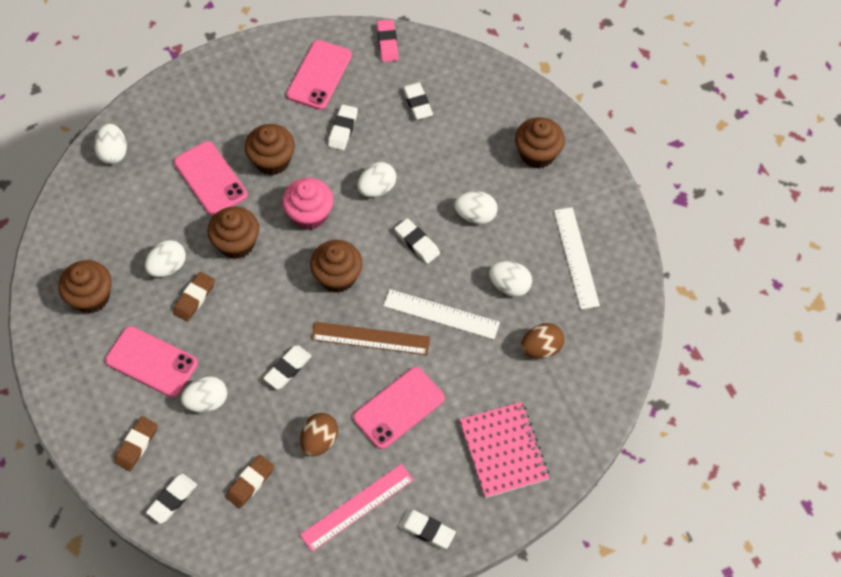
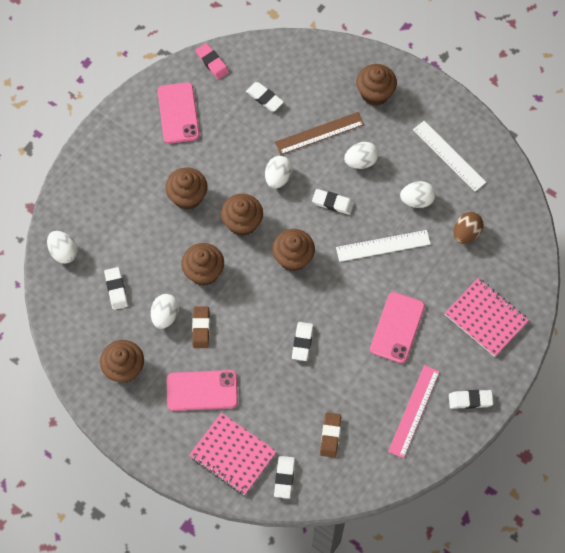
camera: 30 degrees left, 5 degrees up
brown eraser [114,416,157,471] -> pink notebook [190,413,277,495]
pink phone [174,141,248,216] -> none
white egg [181,376,227,412] -> none
pink cupcake [282,178,333,230] -> brown cupcake [221,194,263,236]
brown egg [300,413,338,457] -> none
brown ruler [311,322,430,355] -> brown ruler moved to [275,112,364,155]
white eraser [328,105,358,150] -> white eraser moved to [104,267,128,310]

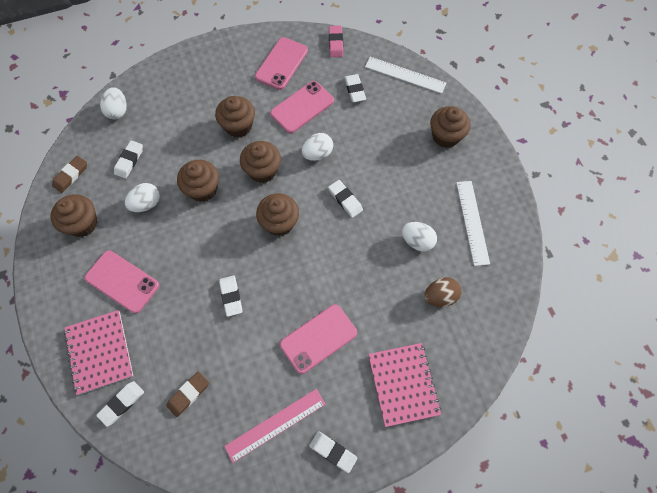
camera: 35 degrees right, 0 degrees up
brown eraser [192,306,210,348] -> brown eraser moved to [52,156,87,193]
brown ruler [275,112,364,155] -> none
white eraser [292,322,314,361] -> white eraser turned 60 degrees counterclockwise [219,275,242,317]
white ruler [336,230,431,262] -> white ruler moved to [365,57,446,94]
white egg [344,142,378,169] -> none
none -> pink phone [270,81,334,133]

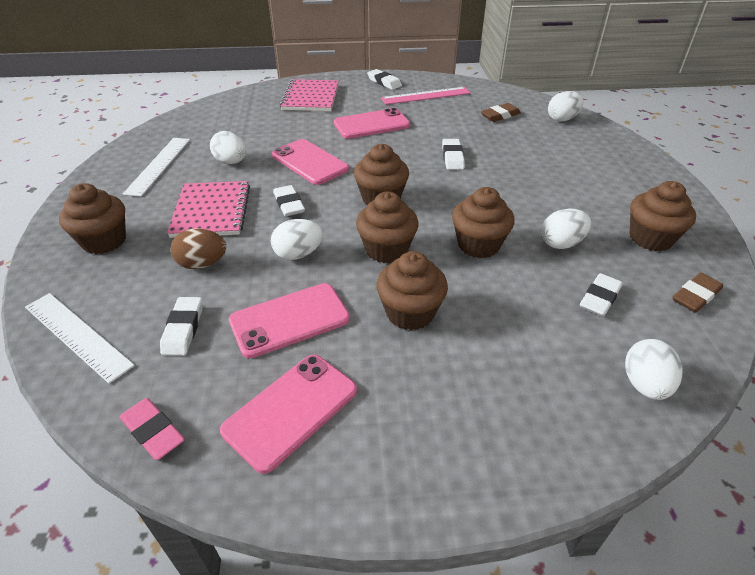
camera: 165 degrees left, 25 degrees down
pink notebook [64,310,133,395] -> pink notebook moved to [167,181,250,238]
pink phone [85,250,159,313] -> pink phone moved to [272,139,349,185]
white eraser [96,381,144,427] -> white egg [548,91,583,121]
pink eraser [329,25,343,57] -> pink eraser turned 60 degrees counterclockwise [120,398,185,460]
brown egg [424,277,461,307] -> brown egg moved to [171,228,226,269]

